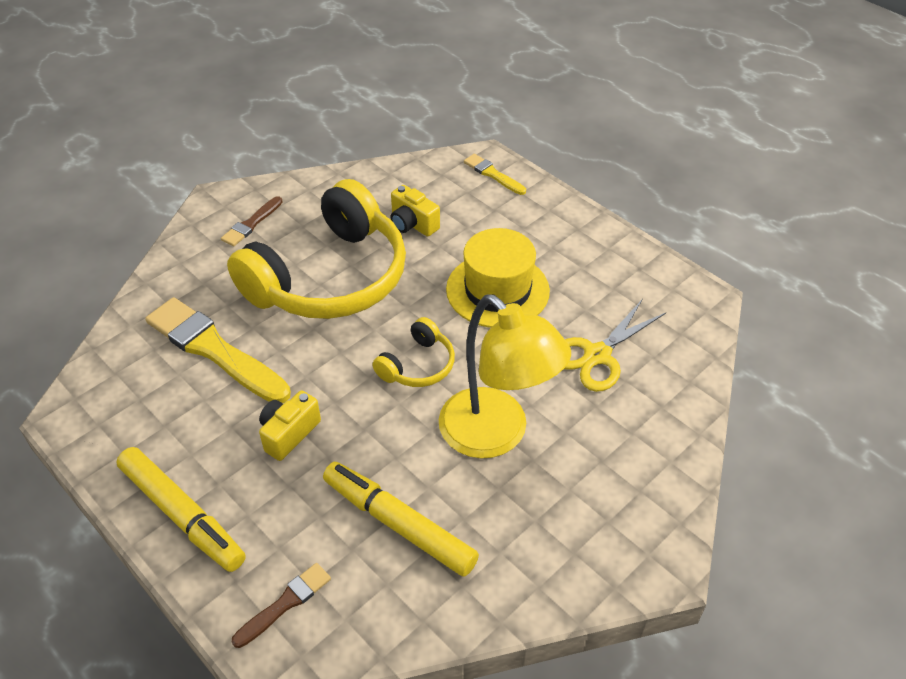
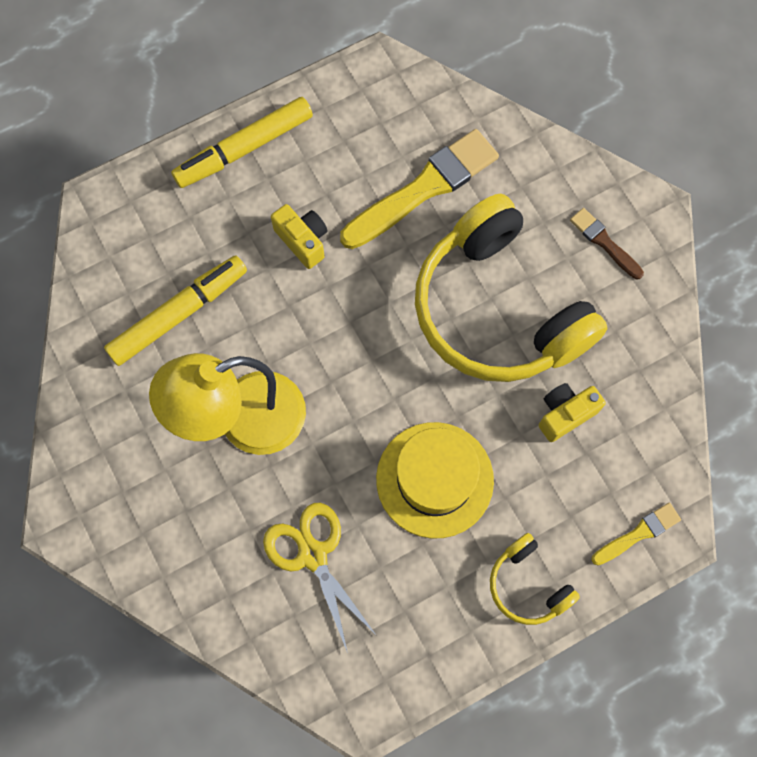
camera: 105 degrees right, 25 degrees up
brown brush [232,563,331,648] -> none
yellow headphones [373,317,455,387] -> yellow headphones moved to [490,533,580,625]

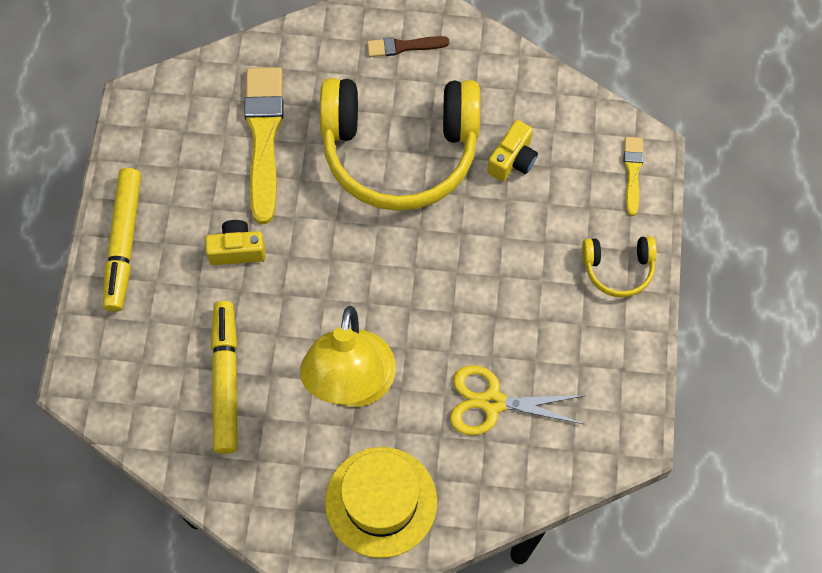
camera: 55 degrees left, 5 degrees down
yellow hat [376,422,494,538] -> yellow hat moved to [325,447,437,558]
yellow camera [539,383,606,442] -> yellow camera turned 150 degrees counterclockwise [487,120,538,182]

